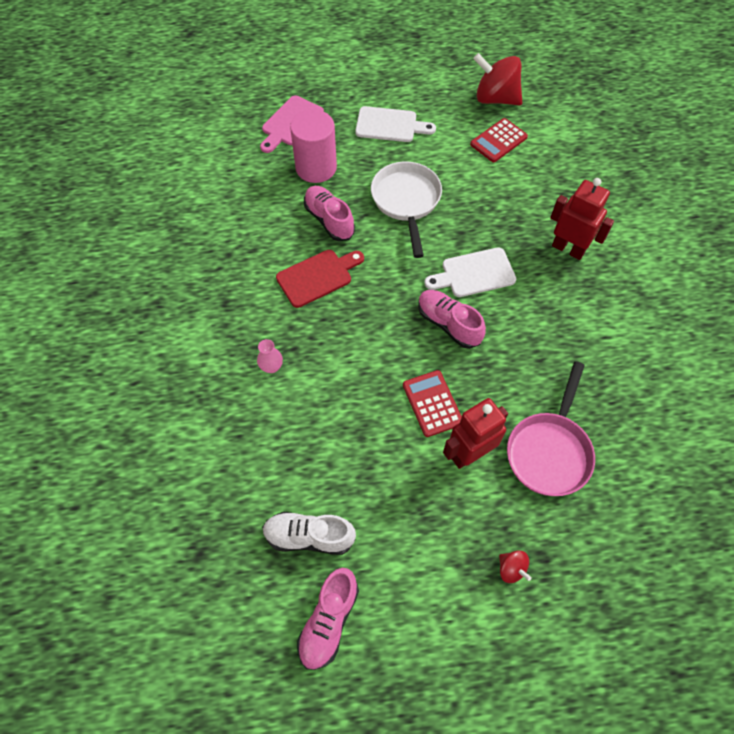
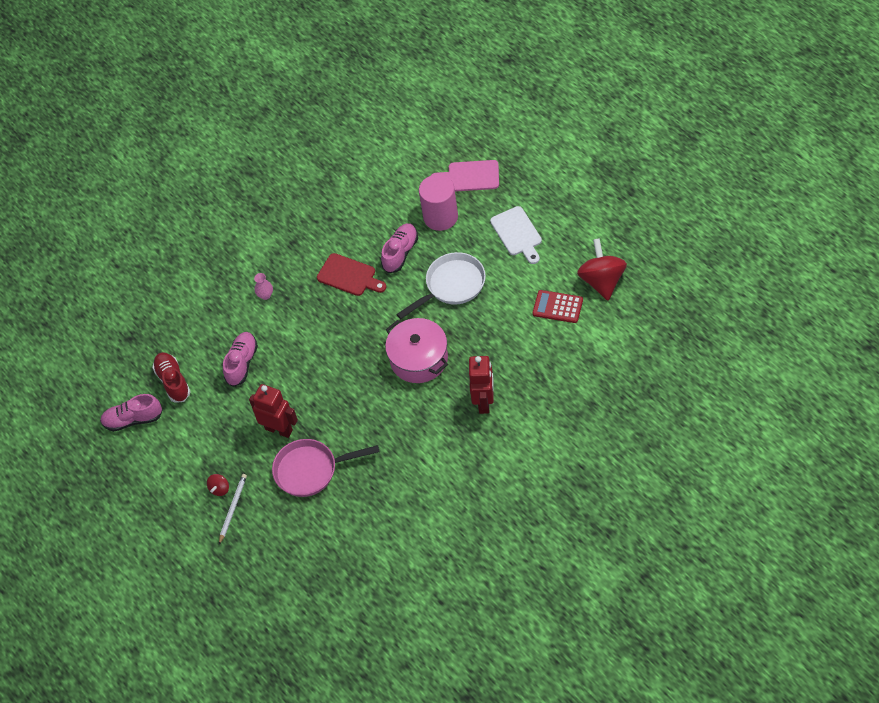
camera: 65 degrees right, 5 degrees down
white shoe [262,512,356,555] -> red shoe [152,352,191,403]
red calculator [403,370,462,437] -> none
pink shoe [418,290,486,349] -> pink shoe moved to [223,332,258,387]
white cutting board [424,247,516,297] -> pink pot [385,318,448,383]
none -> white pencil [219,474,247,545]

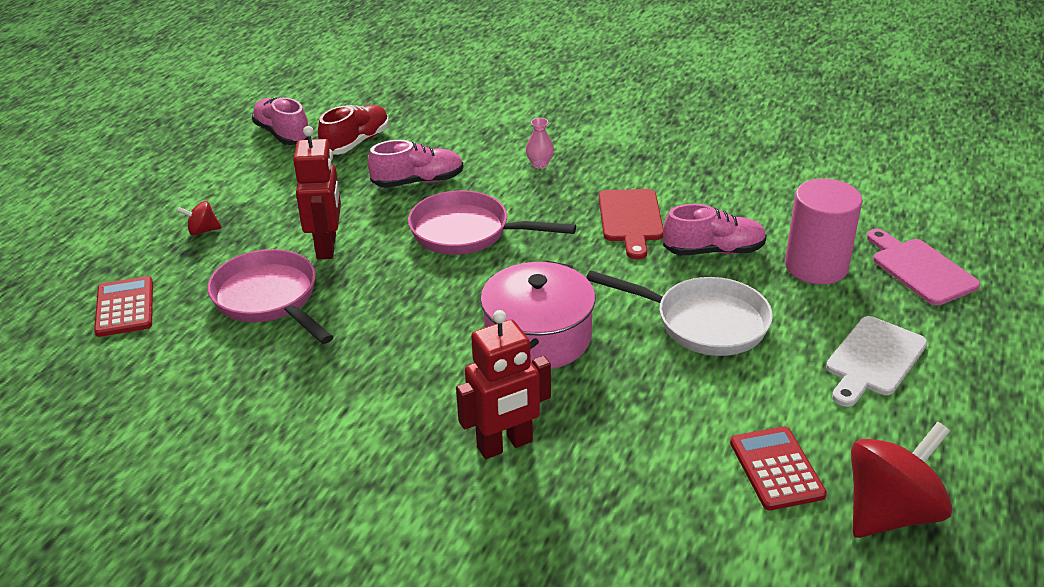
camera: 55 degrees right, 20 degrees down
white pencil [219,474,247,545] -> none
none -> red calculator [94,276,153,337]
none -> pink pan [408,190,576,255]

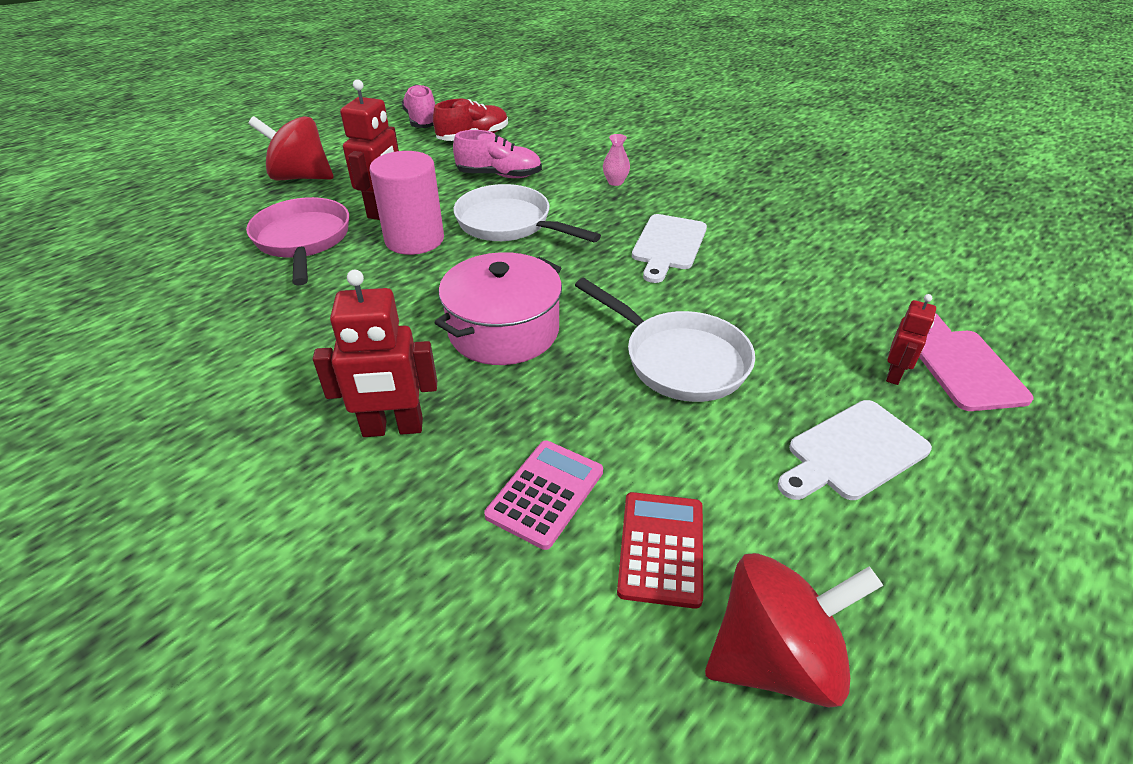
camera: 20 degrees right, 5 degrees up
red calculator [94,276,153,337] -> none
red spinning top [177,201,222,235] -> red spinning top [249,116,334,180], size x2.18
pink pan [408,190,576,255] -> white pan [453,184,601,242]
red cutting board [599,189,663,259] -> white cutting board [632,214,707,283]
pink shoe [663,204,767,255] -> none
pink cylinder [785,179,862,284] -> pink cylinder moved to [369,151,444,255]
none -> pink calculator [484,440,603,550]
none -> red robot [886,294,936,385]

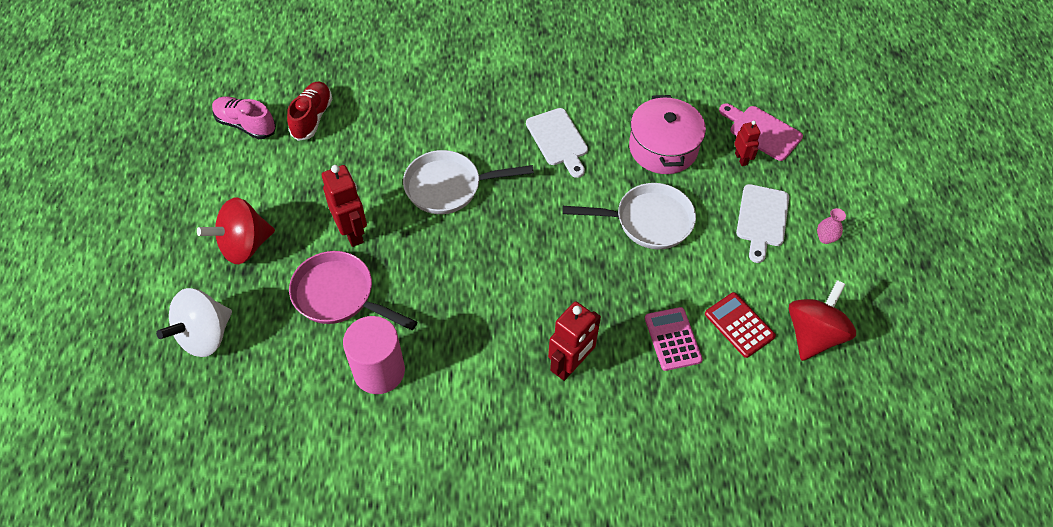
camera: 45 degrees left, 15 degrees up
pink cylinder [369,151,444,255] -> pink cylinder moved to [343,316,405,394]
pink pot [434,252,562,365] -> pink pot moved to [629,95,706,174]
pink shoe [453,130,542,178] -> none
pink vase [603,134,630,186] -> pink vase moved to [817,208,846,244]
none -> white spinning top [156,288,232,357]

